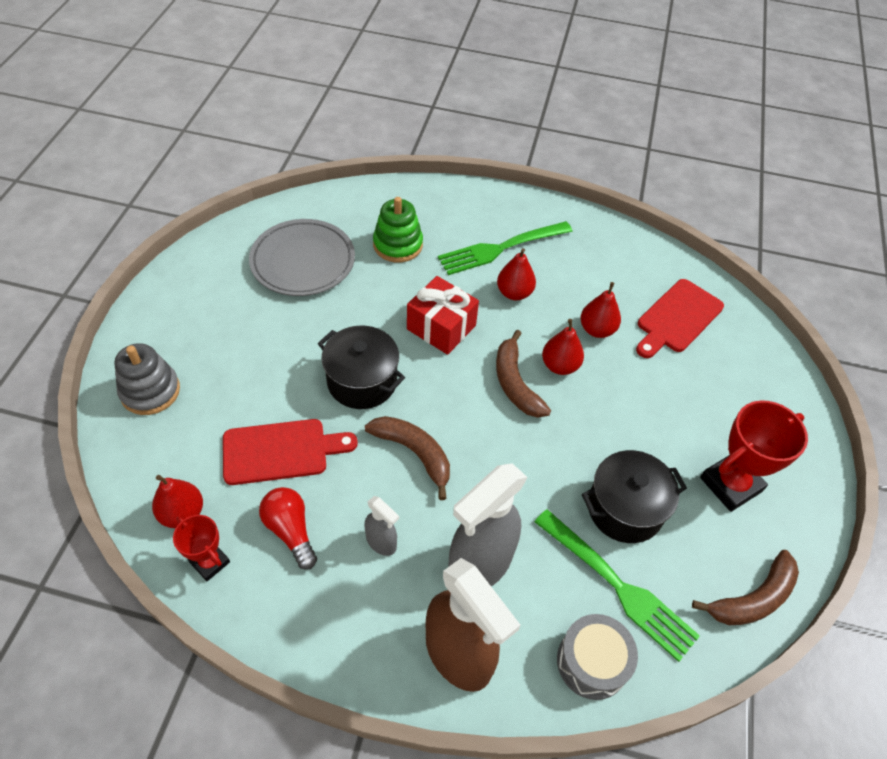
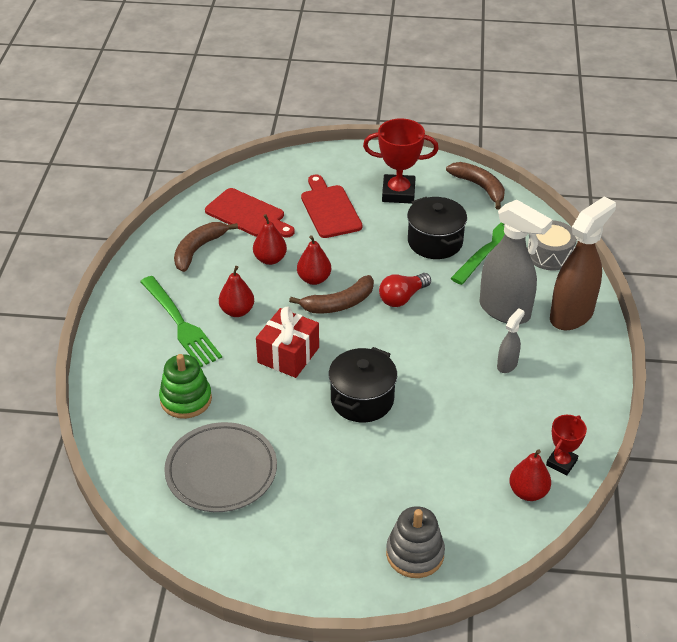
camera: 95 degrees left, 10 degrees down
red cutting board [223,419,358,485] -> red cutting board moved to [301,174,363,238]
red light bulb [259,487,317,570] -> red light bulb moved to [379,273,431,307]
brown banana [365,416,450,500] -> brown banana moved to [174,222,238,272]
red trophy [700,401,808,512] -> red trophy turned 45 degrees counterclockwise [363,118,439,204]

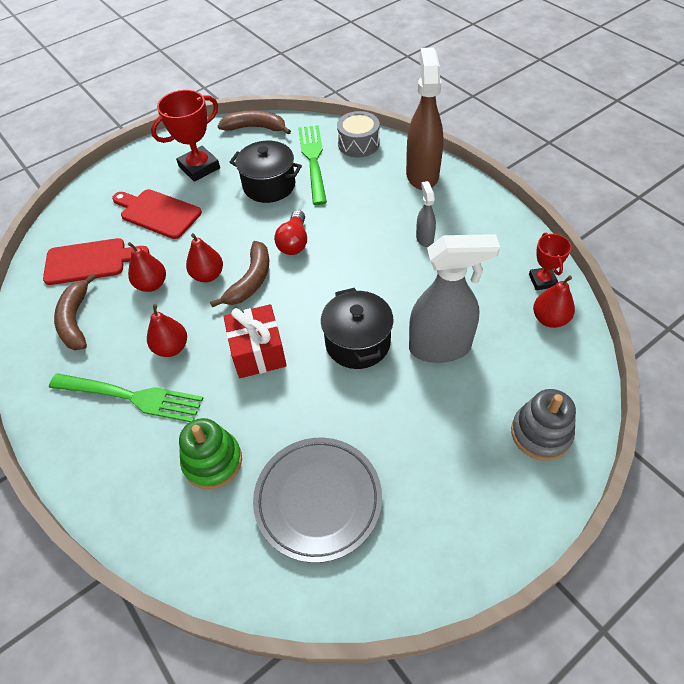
camera: 40 degrees left, 10 degrees up
grey spray bottle [479,200,553,324] -> grey spray bottle moved to [409,234,500,363]

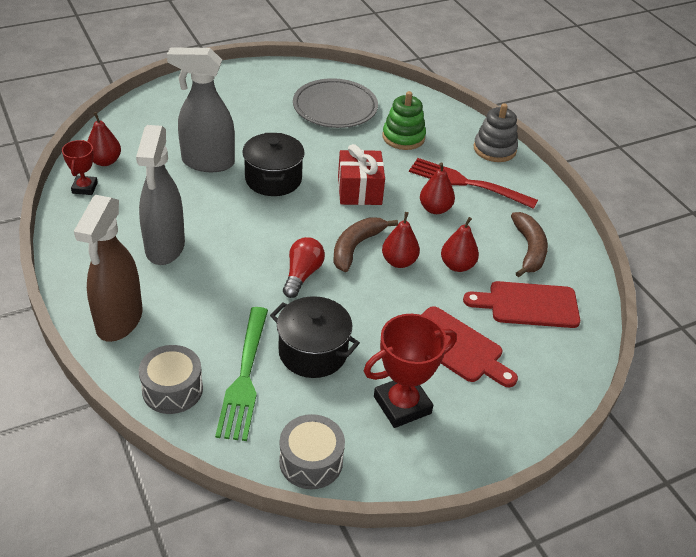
camera: 175 degrees left, 10 degrees down
green fork [49,373,203,422] -> red fork [409,158,538,209]
brown banana [218,111,291,134] -> grey drum [279,414,345,489]
grey spray bottle [416,181,436,247] -> grey spray bottle [136,125,185,265], size x2.09
grey stacking toy [511,389,576,461] -> grey stacking toy moved to [474,103,518,162]

